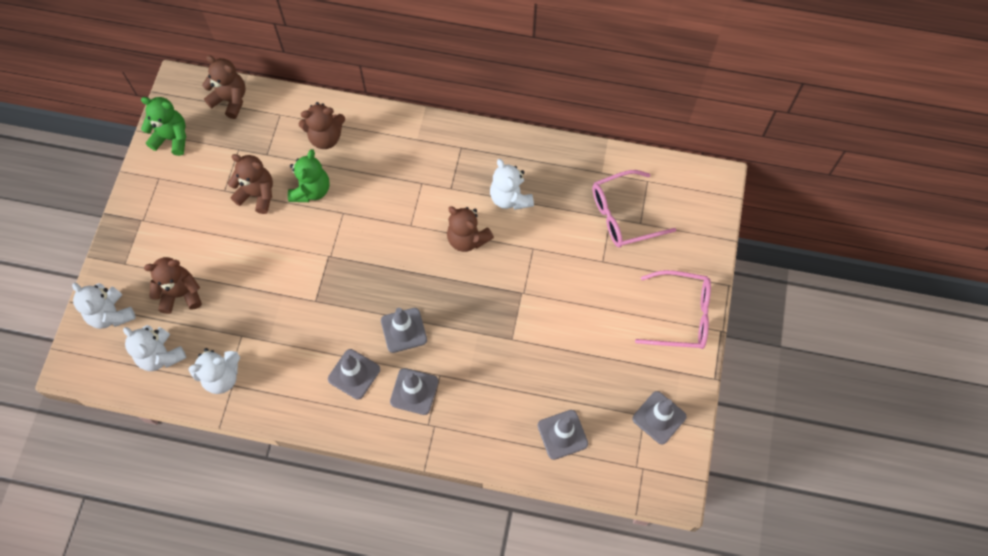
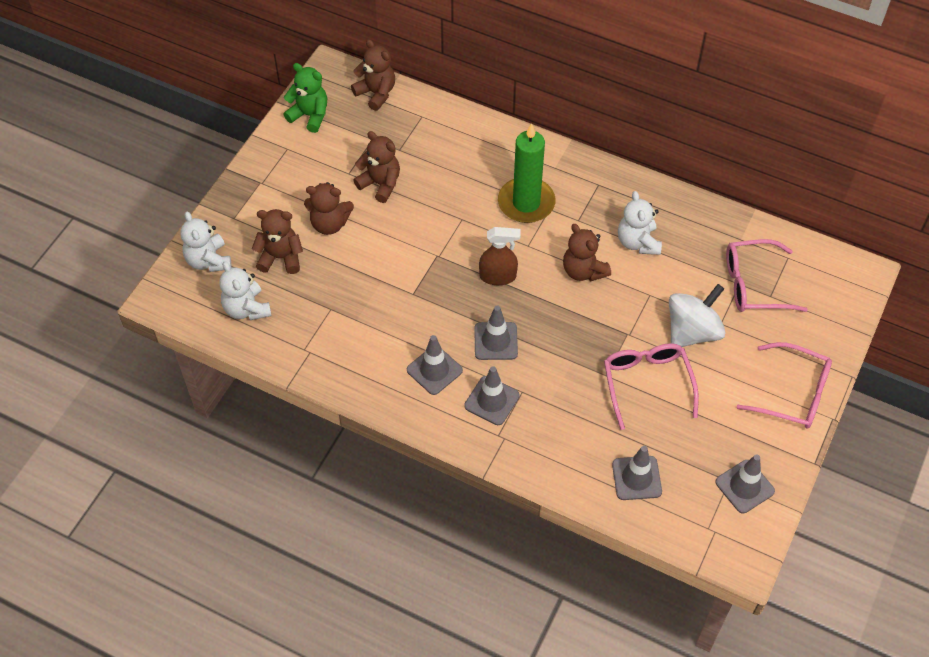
camera: 15 degrees right, 10 degrees down
white teddy bear [188,348,240,394] -> none
green teddy bear [288,149,330,202] -> none
brown teddy bear [298,102,345,149] -> brown teddy bear moved to [304,182,354,235]
none -> brown spray bottle [479,227,521,285]
none -> green candle [498,123,556,223]
none -> pink glasses [604,343,699,430]
none -> white spinning top [669,284,725,347]

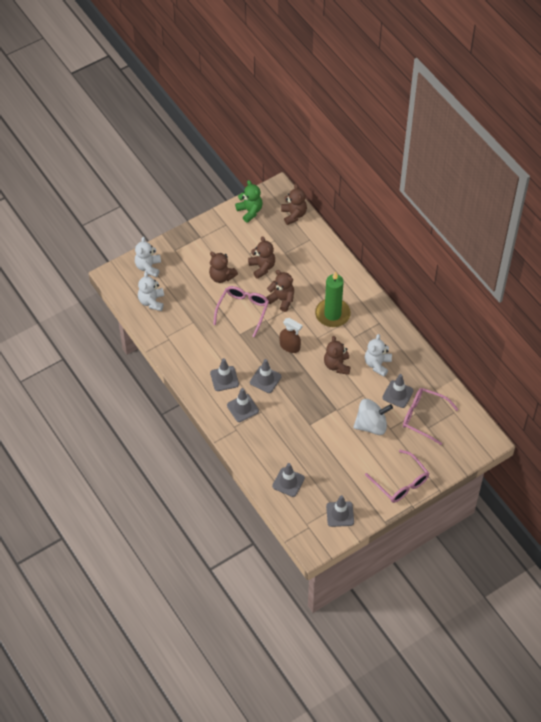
camera: 30 degrees right, 0 degrees up
brown teddy bear [252,209,303,274] -> brown teddy bear moved to [266,270,294,312]
pink glasses [604,343,699,430] -> pink glasses moved to [213,286,269,337]
none -> grey traffic cone [382,374,414,408]

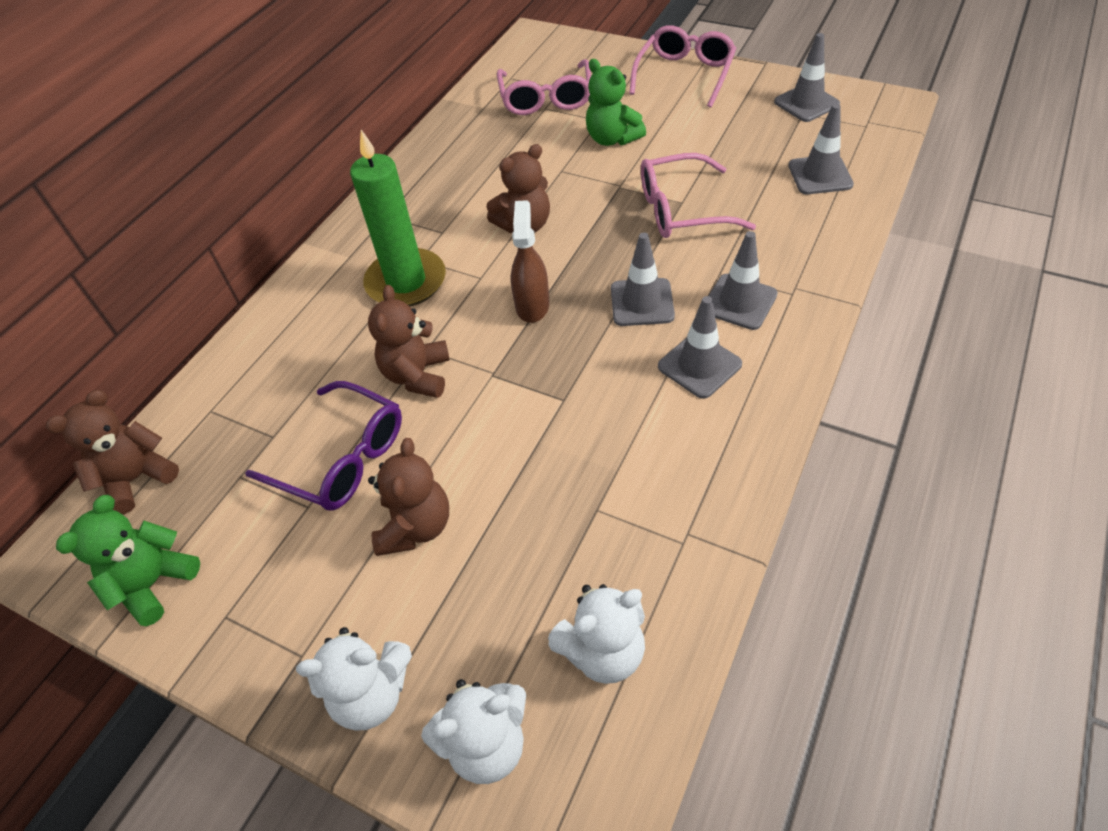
camera: 115 degrees left, 5 degrees down
pink glasses [213,286,269,337] -> pink glasses moved to [641,153,756,238]
brown teddy bear [248,236,275,279] -> purple glasses [245,381,402,511]
white spinning top [353,399,393,435] -> green teddy bear [586,59,646,146]
white teddy bear [365,334,392,377] -> white teddy bear moved to [296,627,412,731]
grey traffic cone [382,374,414,408] -> none

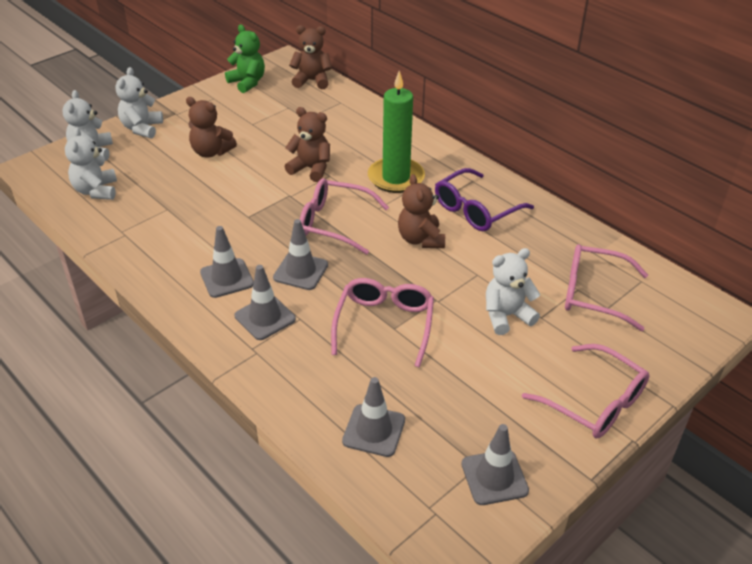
camera: 105 degrees right, 10 degrees down
brown teddy bear [46,390,179,514] -> brown teddy bear turned 60 degrees counterclockwise [289,25,332,89]
purple glasses [245,381,402,511] -> purple glasses moved to [435,168,534,231]
brown spray bottle [511,200,550,323] -> pink glasses [300,178,389,255]
green teddy bear [586,59,646,146] -> white teddy bear [486,248,541,335]

